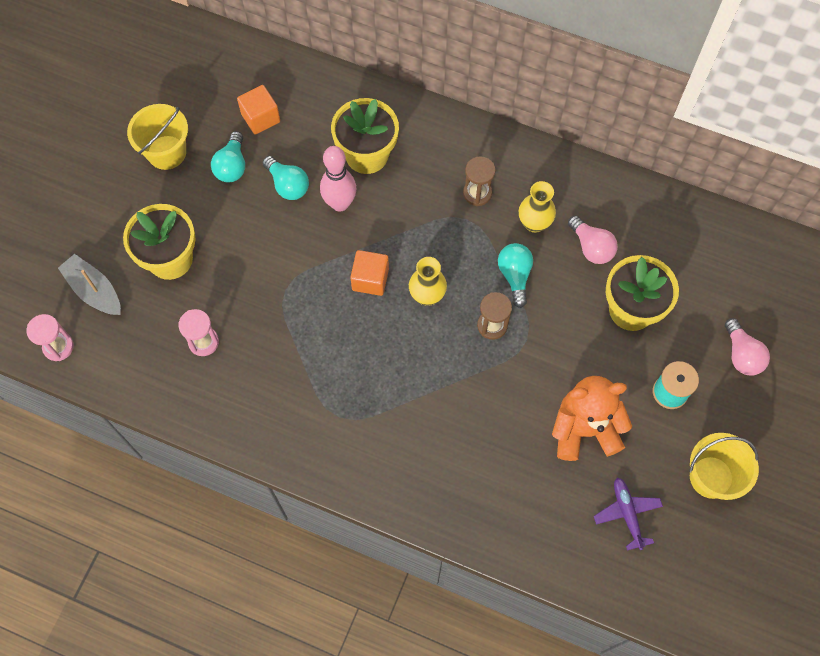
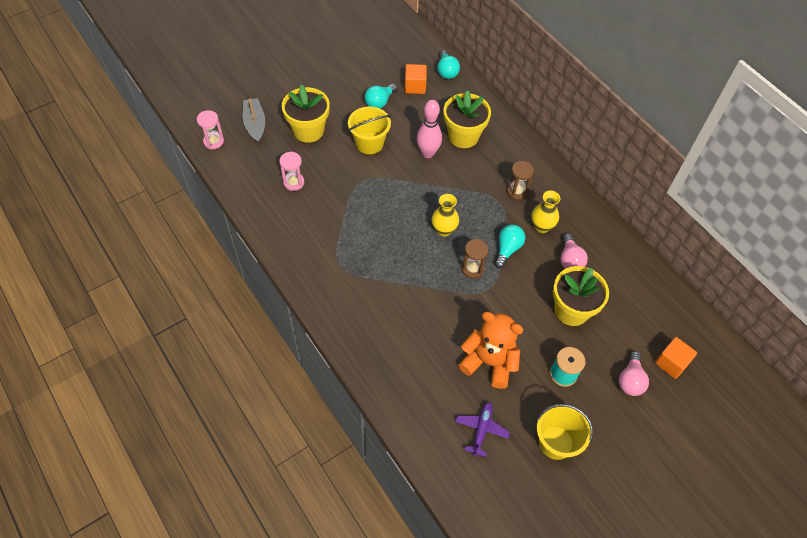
camera: 30 degrees right, 10 degrees down
yellow bucket [127,104,188,170] -> yellow bucket moved to [348,106,391,154]
turquoise light bulb [263,156,309,200] -> turquoise light bulb moved to [437,50,460,79]
orange cube [350,250,389,296] -> orange cube moved to [655,337,697,379]

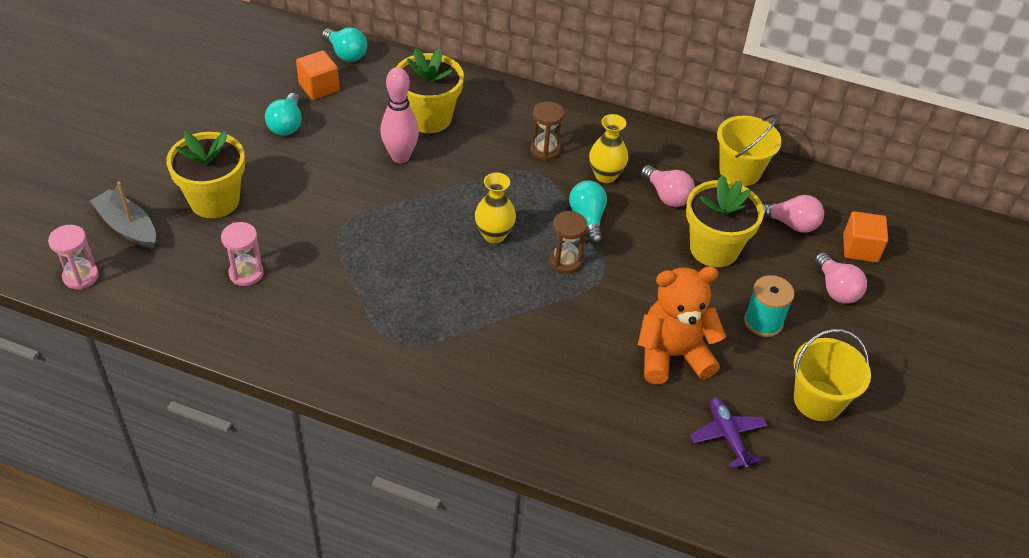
camera: 35 degrees left, 10 degrees down
yellow bucket [348,106,391,154] -> yellow bucket moved to [717,114,782,186]
none -> pink light bulb [762,195,824,233]

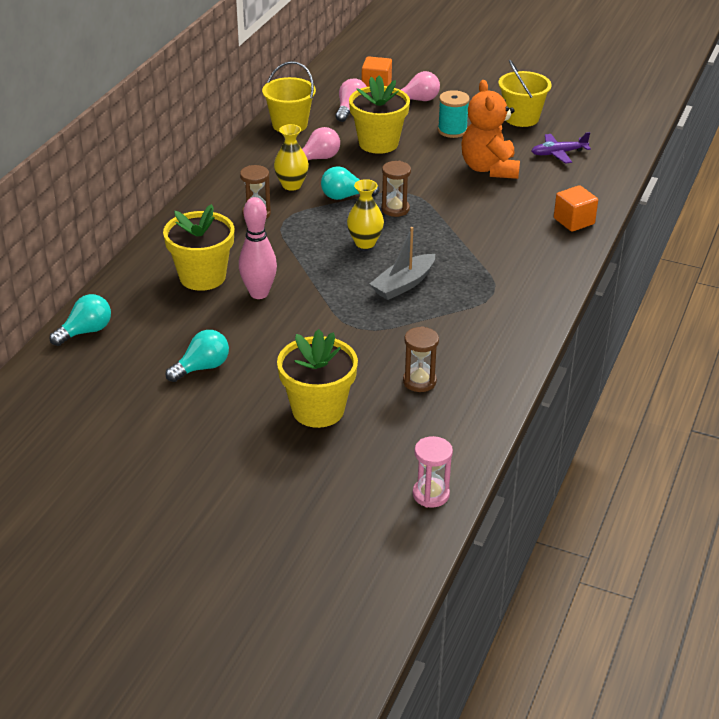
camera: 85 degrees left, 10 degrees down
grey boat [90,181,156,249] -> grey boat moved to [370,227,435,300]
pink hourglass [221,222,264,286] -> brown hourglass [403,326,439,392]
turquoise light bulb [265,93,302,136] -> turquoise light bulb turned 45 degrees counterclockwise [166,330,229,382]
orange cube [296,50,340,100] -> orange cube moved to [554,185,598,232]

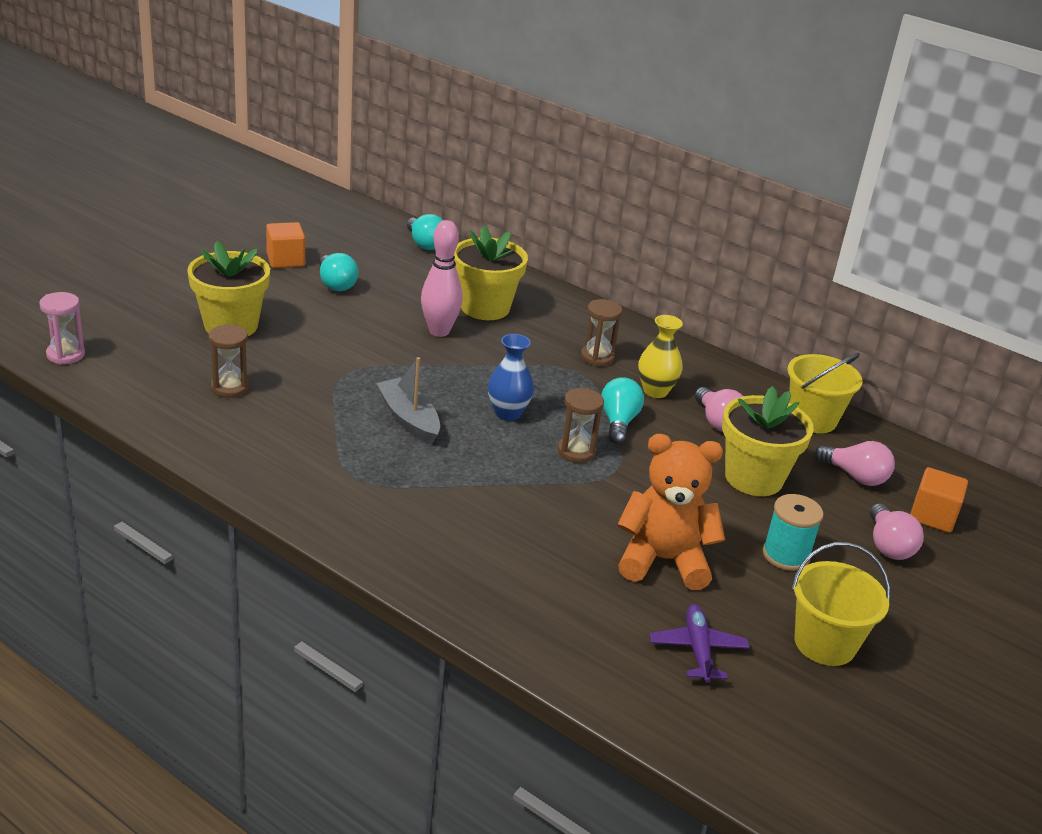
camera: 100 degrees right, 5 degrees down
yellow vase [347,179,384,249] -> blue vase [488,334,534,421]
orange cube [554,185,598,232] -> orange cube moved to [266,222,305,268]

